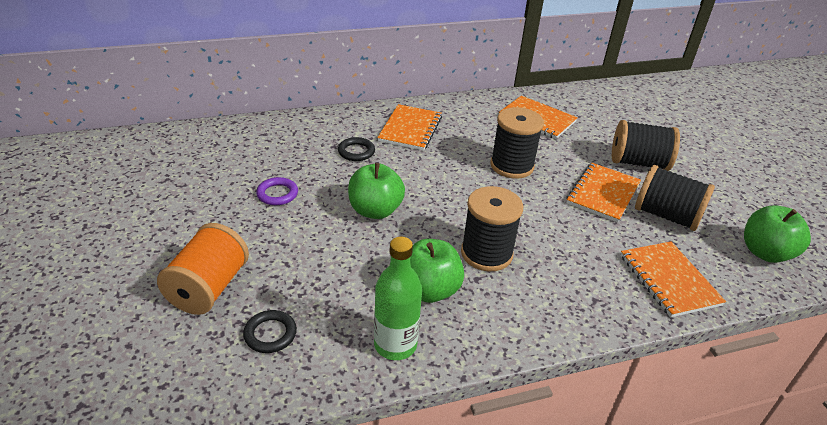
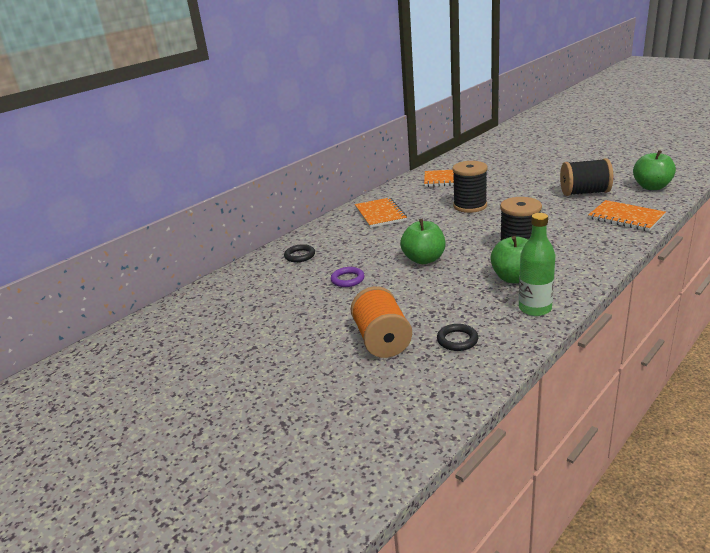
camera: 25 degrees left, 10 degrees down
black ring [338,137,375,161] -> black ring moved to [284,244,315,262]
orange notebook [566,163,641,223] -> none
black spool [612,120,680,171] -> none

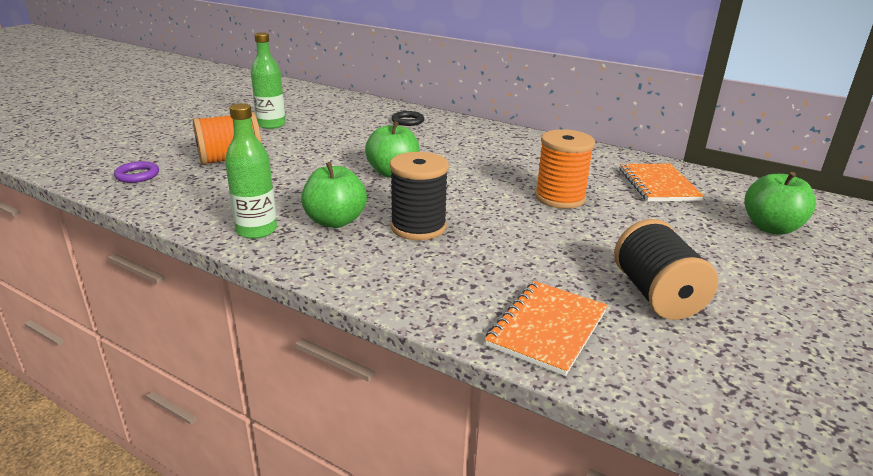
camera: 75 degrees right, 0 degrees up
purple ring [331,267,365,287] -> purple ring moved to [114,161,159,183]
orange notebook [355,197,407,228] -> none
black ring [437,324,478,351] -> none
black spool [452,161,487,213] -> orange spool [535,129,595,209]
green apple [633,150,676,190] -> green apple moved to [744,172,816,235]
none -> green bottle [251,32,286,129]

